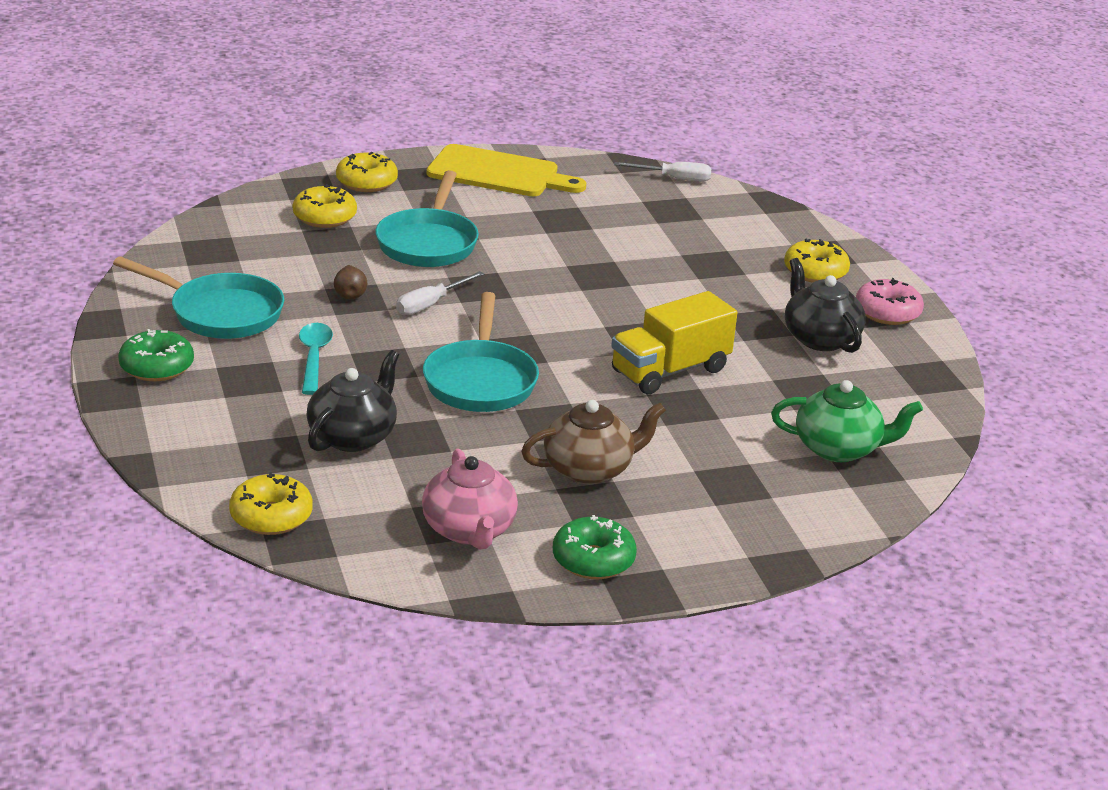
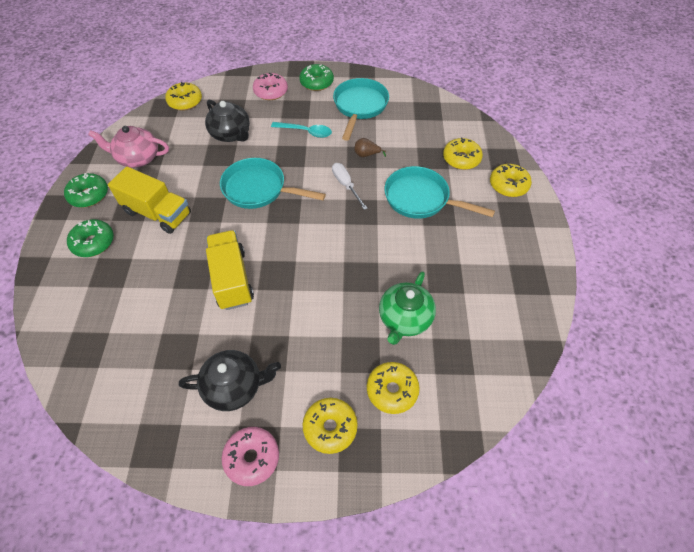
camera: 110 degrees right, 25 degrees up
turquoise pan [113,256,284,339] -> turquoise pan turned 150 degrees clockwise [333,78,389,141]
yellow cutting board [427,144,586,196] -> none
brown teapot [521,400,666,484] -> yellow truck [108,166,191,234]
white screwdriver [614,162,711,182] -> none
green teapot [771,380,923,462] -> green teapot moved to [379,271,436,345]
none -> green donut [67,219,114,257]
none -> pink donut [253,73,288,100]
none -> yellow donut [367,362,420,414]

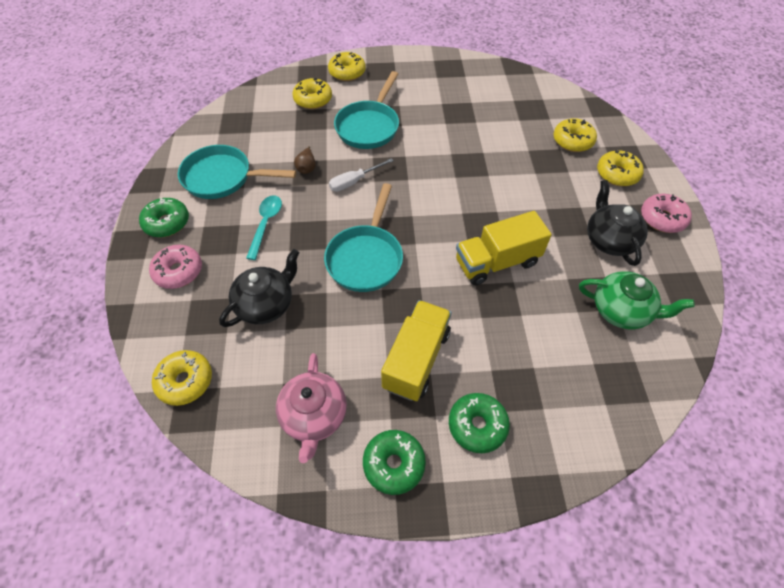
camera: 95 degrees left, 0 degrees up
green teapot [379,271,436,345] -> green teapot moved to [579,271,695,329]

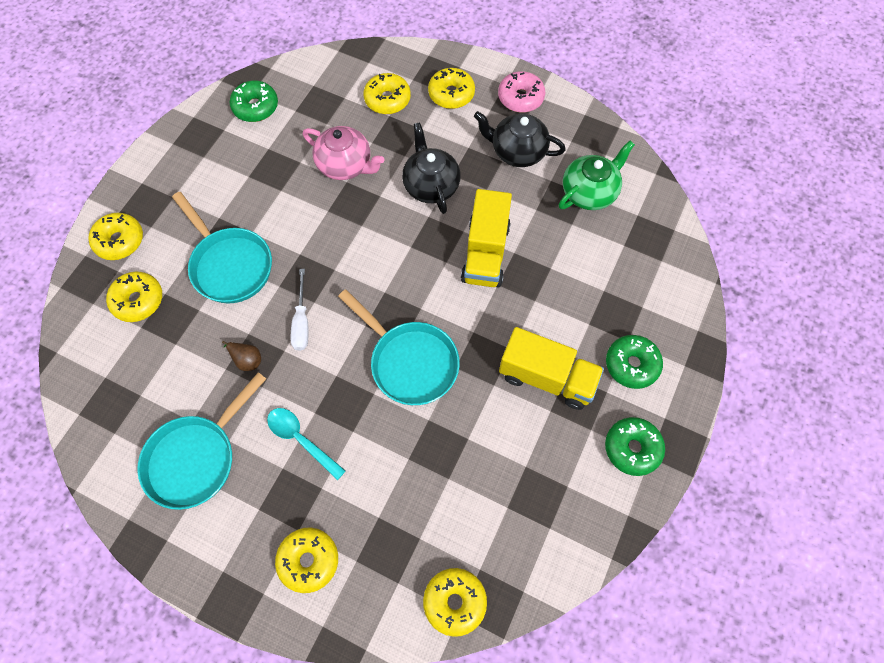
camera: 60 degrees left, 10 degrees up
green donut [139,197,189,237] -> green donut moved to [230,80,278,122]
pink donut [149,245,202,289] -> yellow donut [275,528,338,593]
black teapot [219,249,300,327] -> black teapot moved to [402,122,461,214]
pink teapot [276,353,347,463] -> pink teapot moved to [303,126,384,180]
yellow truck [381,300,451,401] -> yellow truck turned 150 degrees clockwise [499,327,604,410]

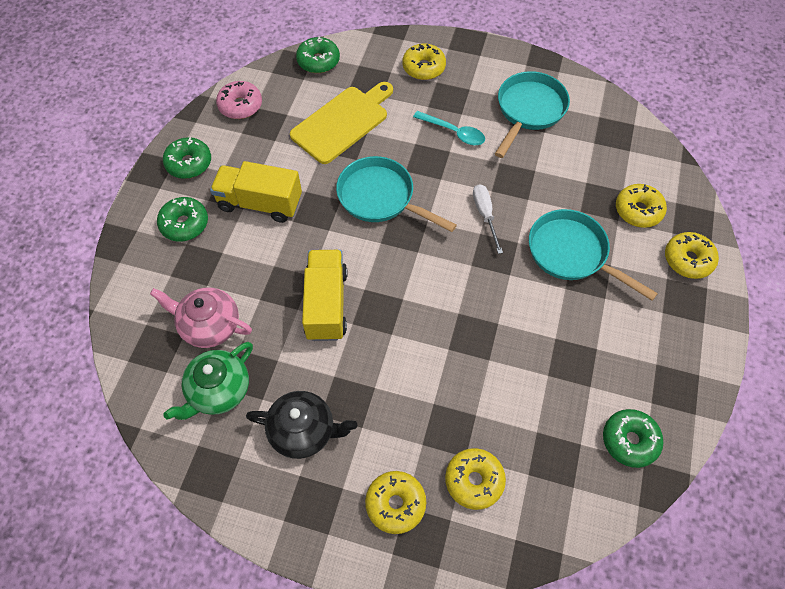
camera: 170 degrees right, 5 degrees down
brown pear [222,341,261,371] -> none
pink teapot [303,126,384,180] -> pink teapot moved to [150,287,252,348]
black teapot [402,122,461,214] -> none
yellow donut [423,568,487,637] -> green donut [296,36,340,73]
pink donut [498,71,546,113] -> pink donut moved to [216,81,262,119]
none -> yellow cutting board [290,82,393,164]

